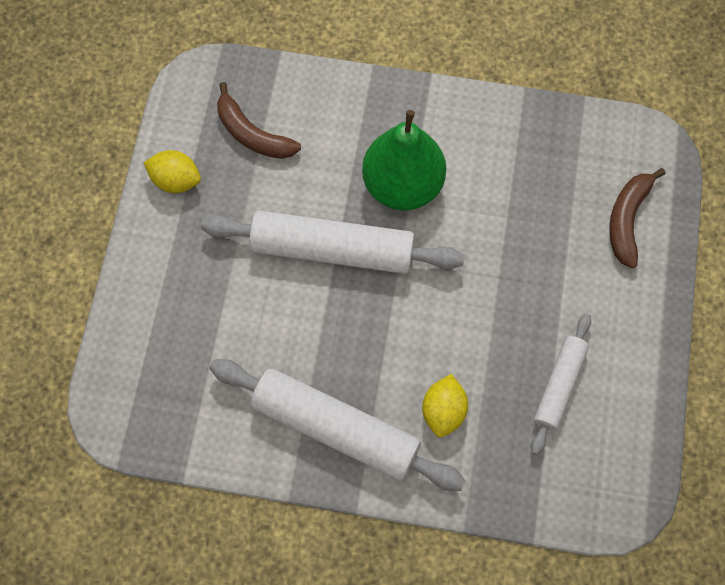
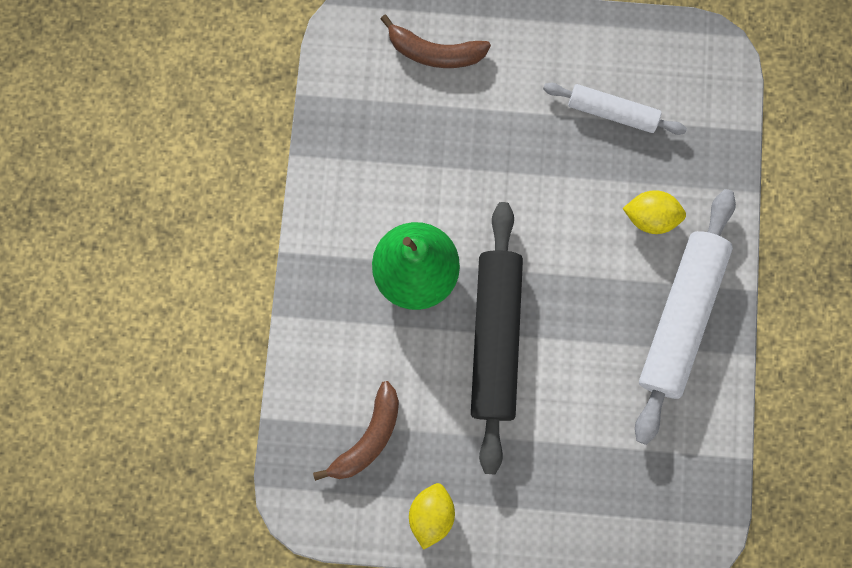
camera: 95 degrees left, 10 degrees up
white rolling pin [201,211,464,274] -> black rolling pin [471,202,523,475]

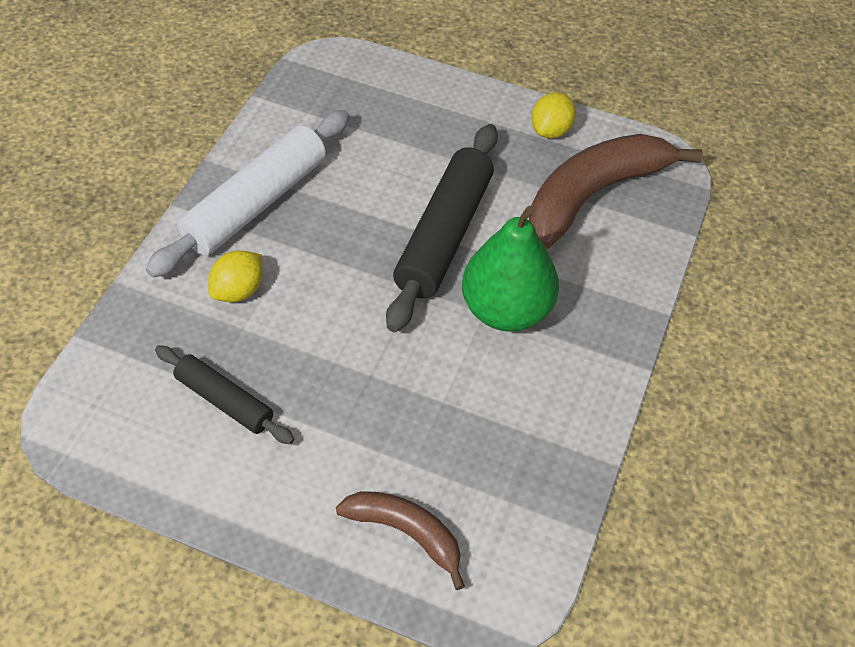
camera: 165 degrees left, 25 degrees down
brown banana [313,381,399,481] -> brown banana [529,134,703,249], size x1.77
white rolling pin [543,83,687,135] -> black rolling pin [155,345,294,444]
yellow lemon [623,190,686,234] -> yellow lemon turned 75 degrees counterclockwise [208,251,263,302]

